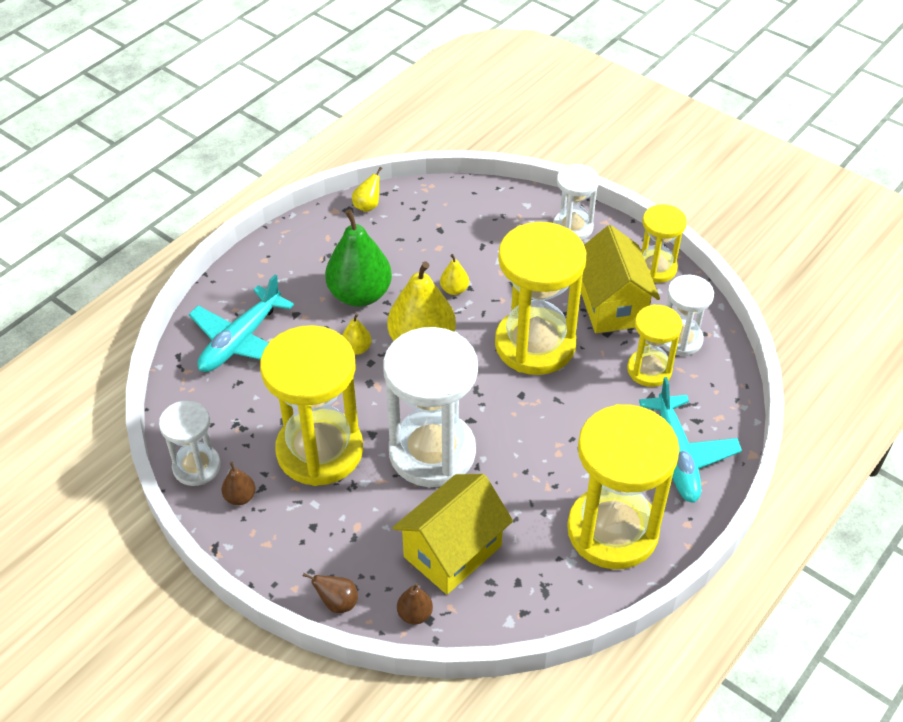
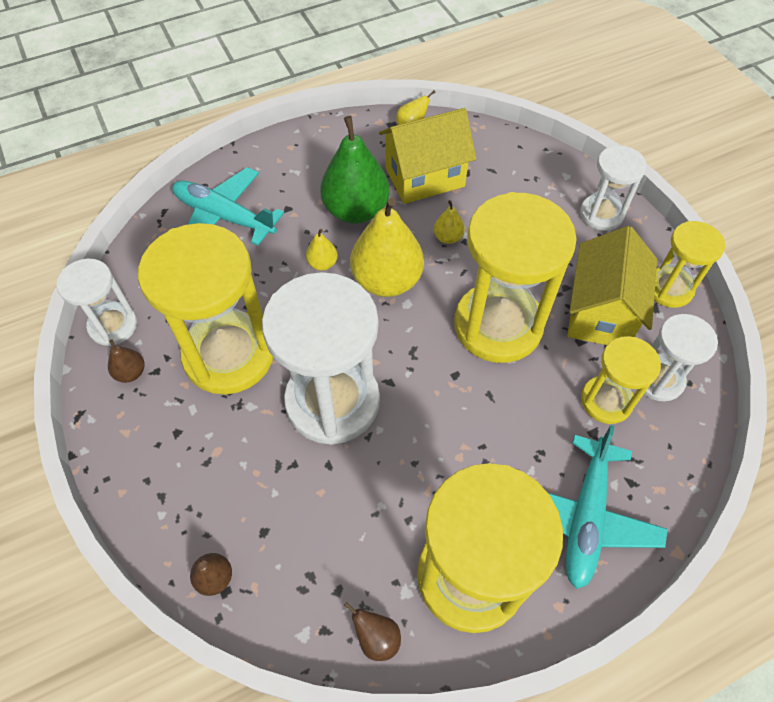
camera: 25 degrees right, 10 degrees up
turquoise plane [189,275,294,372] -> turquoise plane turned 60 degrees clockwise [172,167,284,246]
brown pear [303,573,358,613] -> brown pear moved to [344,602,401,661]
yellow house [393,474,513,594] -> yellow house moved to [379,108,476,204]

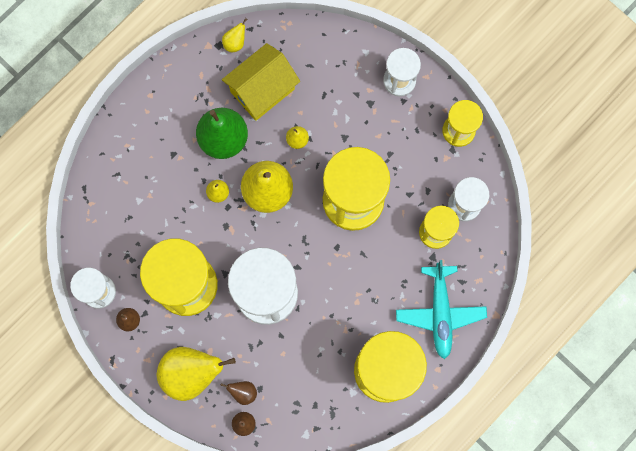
camera: 20 degrees left, 20 degrees up
turquoise plane [172,167,284,246] -> none
brown pear [344,602,401,661] -> brown pear moved to [220,381,257,405]
yellow house [567,226,657,345] -> none
none -> yellow pear [157,347,236,401]

